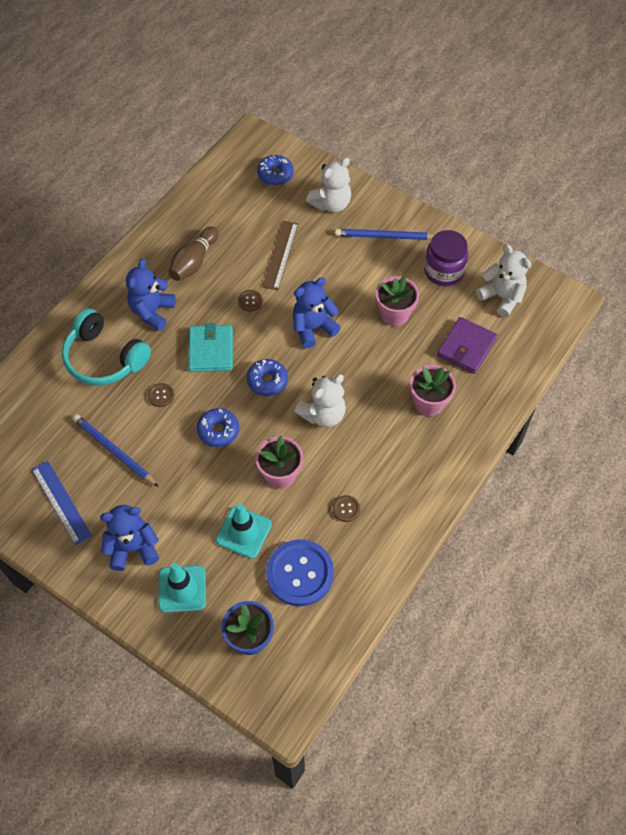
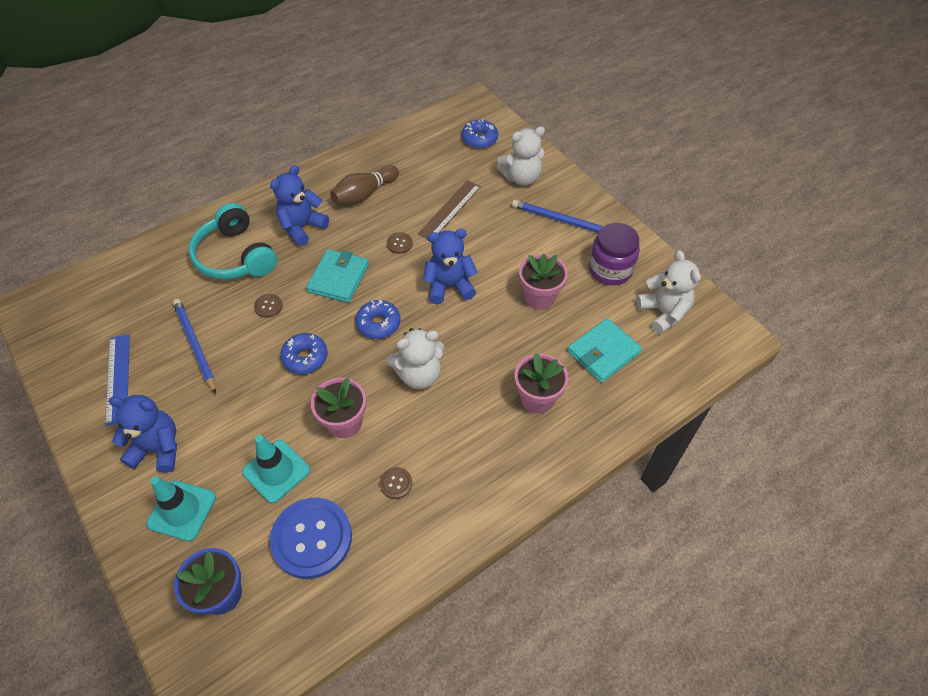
camera: 20 degrees right, 5 degrees down
purple wallet [437,317,497,374] -> turquoise wallet [567,318,642,383]

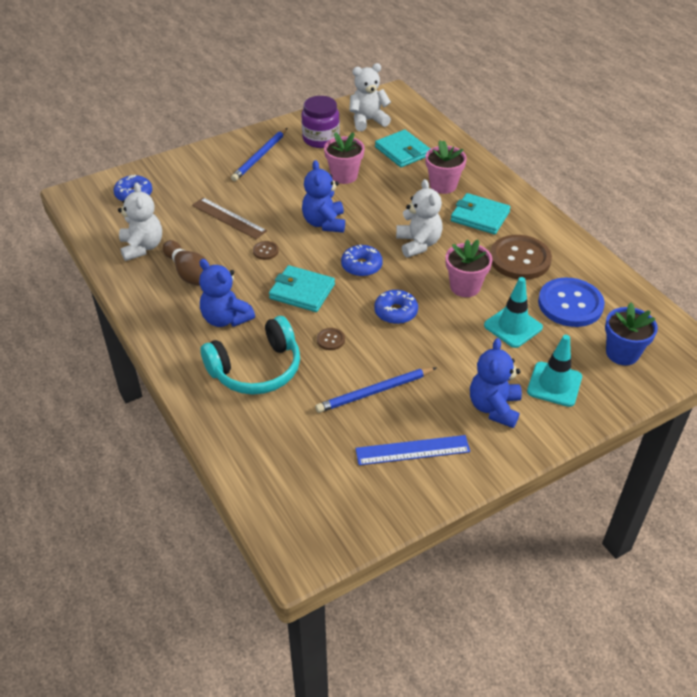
camera: 85 degrees left, 10 degrees down
brown button [380,467,412,499] -> brown button [490,235,552,280], size x2.35
white teddy bear [497,126,545,186] -> white teddy bear moved to [118,182,162,261]
none -> turquoise wallet [451,193,511,234]

